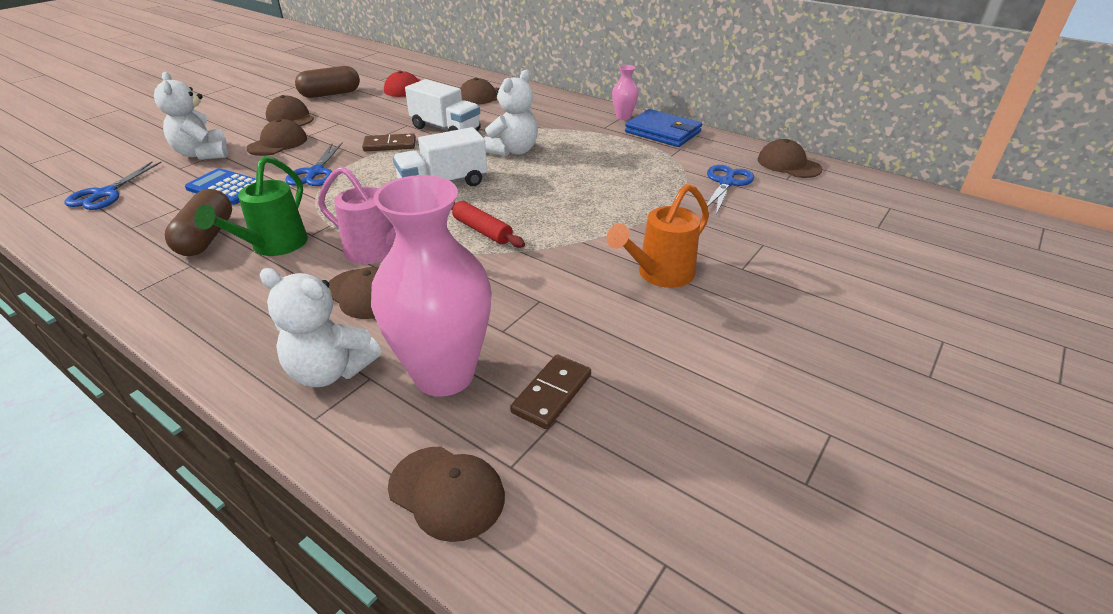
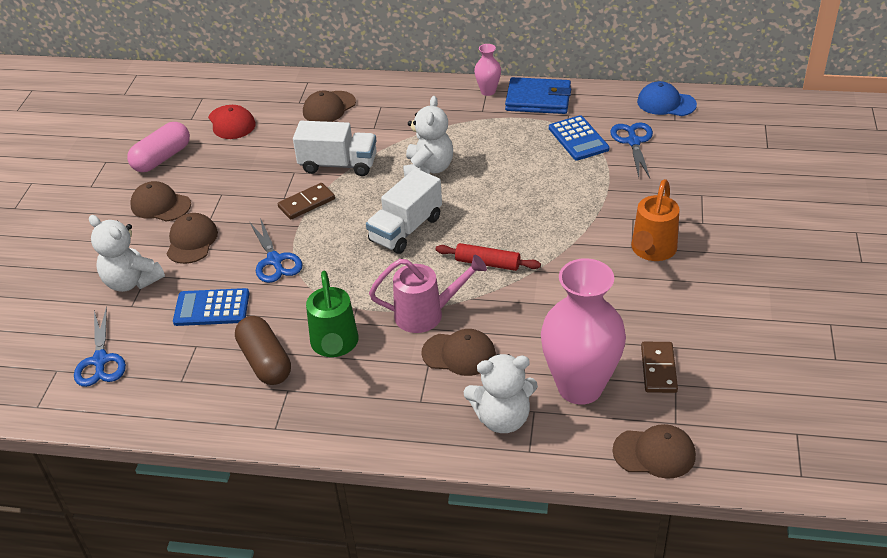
camera: 25 degrees left, 5 degrees up
brown capsule [295,66,360,98] -> pink capsule [127,122,190,172]
brown cap [758,139,822,178] -> blue cap [637,81,697,116]
none -> blue calculator [549,115,610,160]

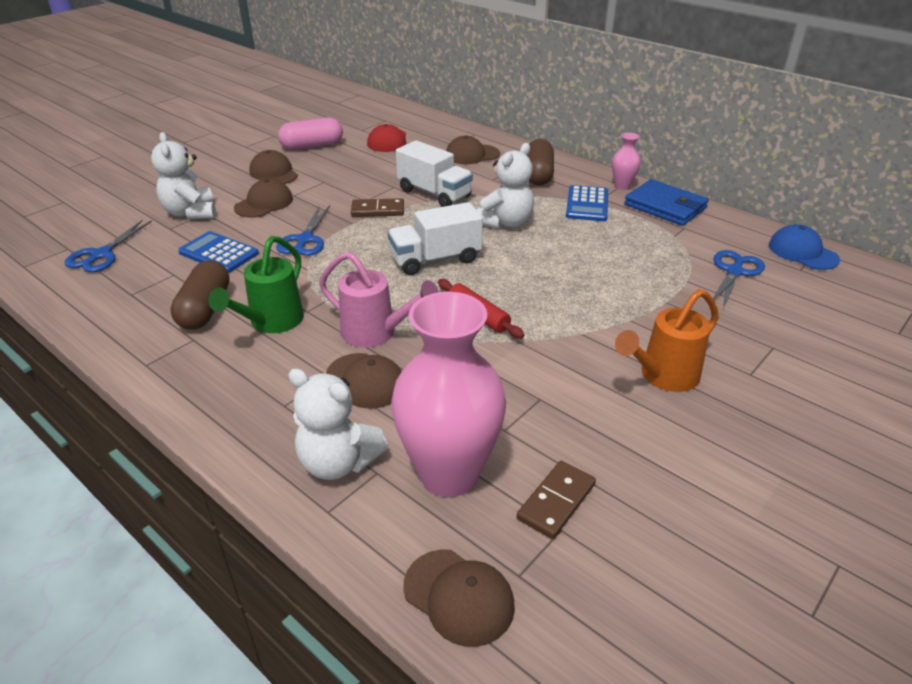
camera: 30 degrees right, 5 degrees down
blue calculator [549,115,610,160] -> blue calculator moved to [566,185,608,221]
none -> brown capsule [528,139,554,185]

